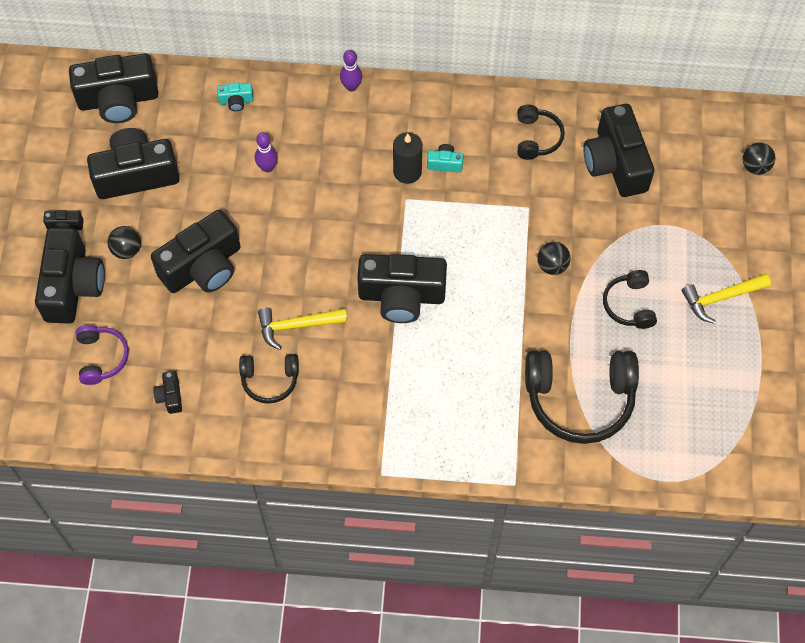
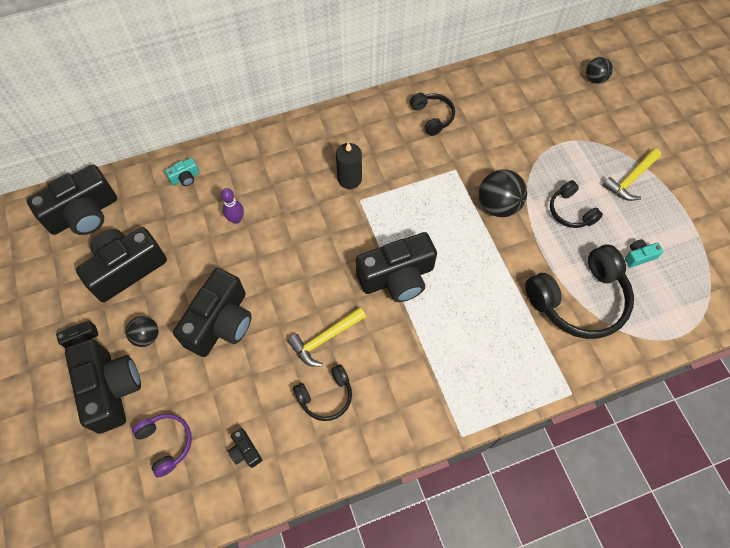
camera: 25 degrees left, 0 degrees up
purple bowling pin [340,50,362,92] -> none
turquoise camera [427,144,463,172] -> turquoise camera moved to [625,239,663,268]
black ball [537,242,571,275] -> black ball [479,169,527,217], size x1.67
black camera [583,104,654,197] -> none

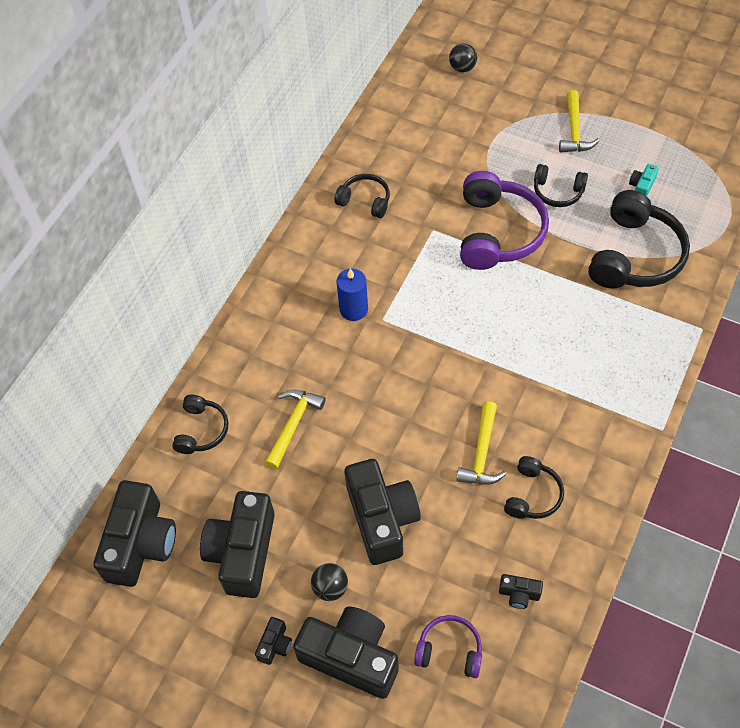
camera: 40 degrees left, 5 degrees down
turquoise camera [165,158,199,186] -> black headphones [172,394,228,454]
purple bowling pin [221,188,244,224] -> yellow hammer [265,390,326,469]
black candle [336,142,362,189] -> blue candle [336,268,368,321]
black camera [356,232,437,302] -> none
black ball [479,169,527,217] -> purple headphones [460,171,549,270]

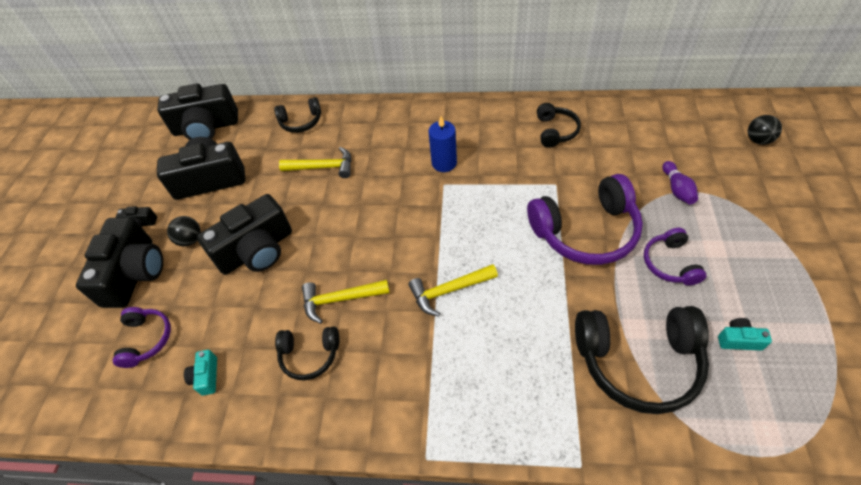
camera: 70 degrees right, 5 degrees down
black camera [499,574,543,609] -> turquoise camera [184,350,217,396]
black headphones [534,164,588,207] -> purple headphones [644,228,706,286]
yellow hammer [559,90,600,153] -> yellow hammer moved to [408,264,498,317]
none -> purple bowling pin [662,161,698,204]

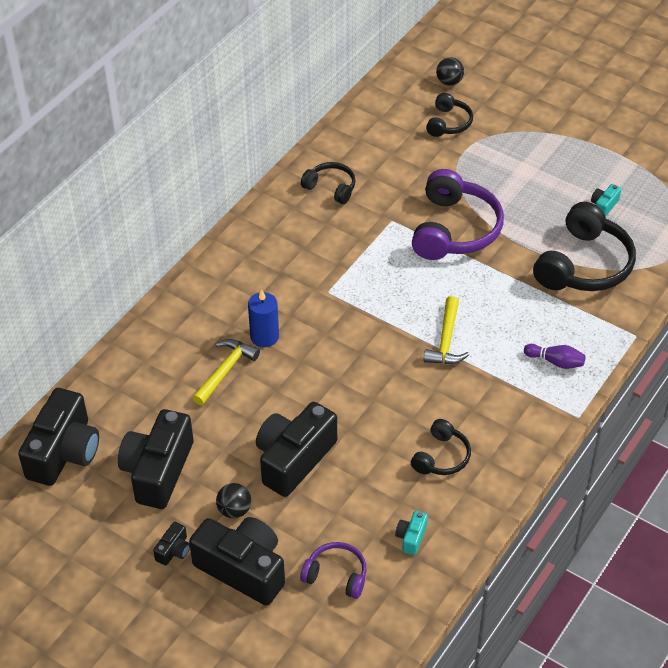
camera: 65 degrees left, 5 degrees down
turquoise camera [184,350,217,396] -> turquoise camera turned 90 degrees clockwise [395,511,428,555]
black camera [197,194,292,275] -> black camera turned 135 degrees counterclockwise [256,402,337,497]
black headphones [274,97,321,133] -> black headphones moved to [426,93,473,137]
yellow hammer [302,280,390,324] -> none
blue candle [429,116,457,172] -> blue candle moved to [248,289,279,347]
purple headphones [644,228,706,286] -> none
purple bowling pin [662,161,698,204] -> purple bowling pin moved to [524,344,585,369]

